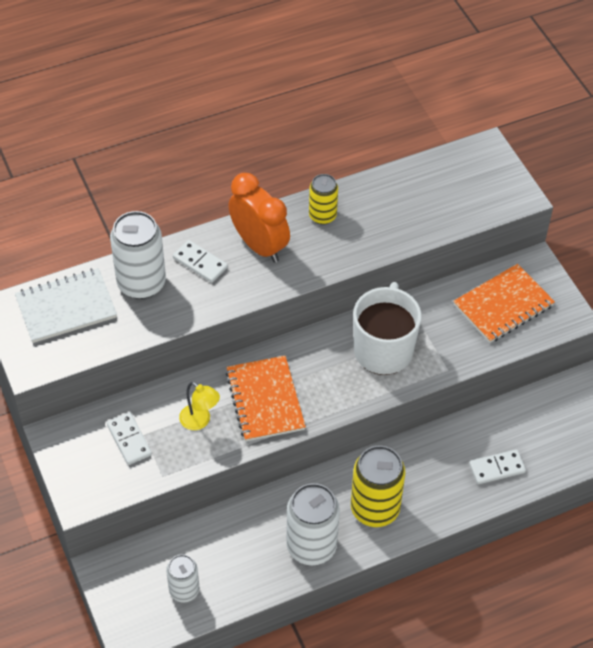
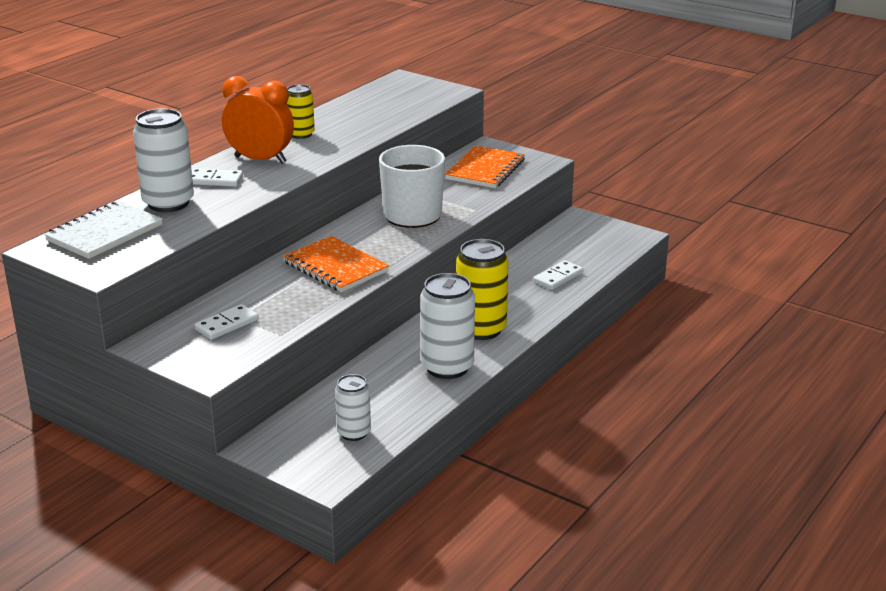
camera: 30 degrees left, 25 degrees down
white domino [107,412,152,465] -> white domino turned 75 degrees counterclockwise [194,304,259,340]
yellow lamp [179,382,220,430] -> none

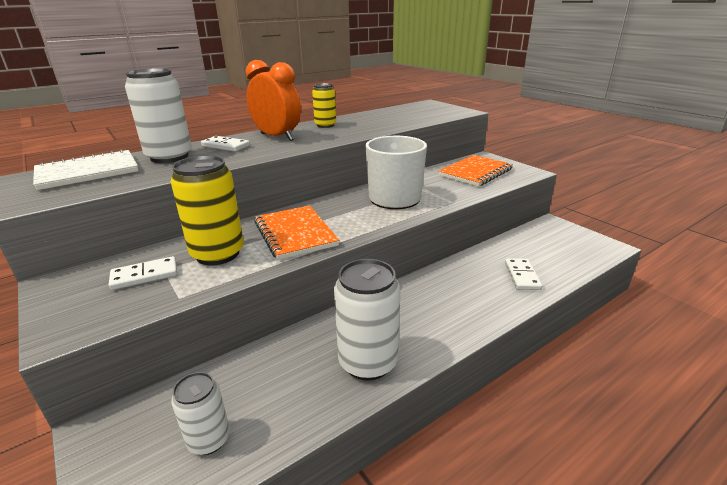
camera: 20 degrees right, 0 degrees up
yellow can [456,239,509,340] -> yellow can moved to [171,155,244,265]
white domino [533,260,583,290] -> white domino turned 60 degrees counterclockwise [505,258,542,290]

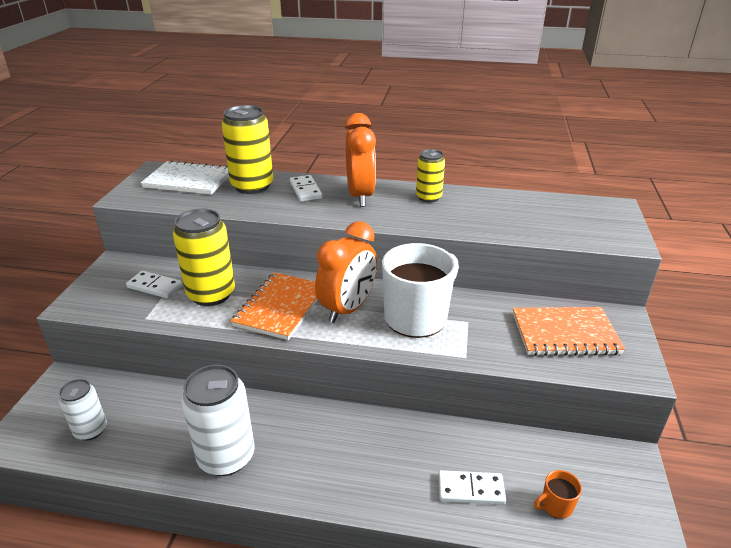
camera: 45 degrees right, 5 degrees up
white can [125,68,192,163] -> yellow can [222,105,273,194]
white domino [505,258,542,290] -> white domino turned 45 degrees clockwise [438,470,506,505]
none -> orange clock [315,221,377,323]
none -> orange mug [534,470,582,519]

